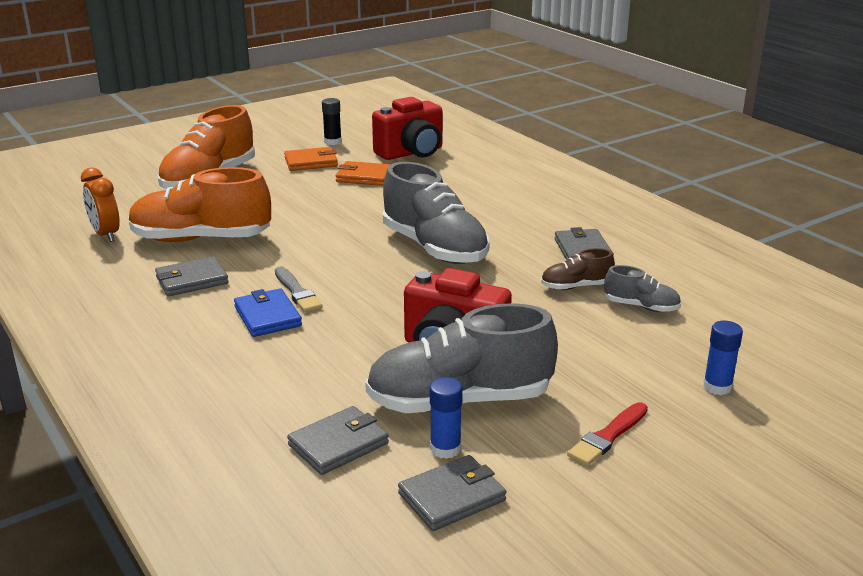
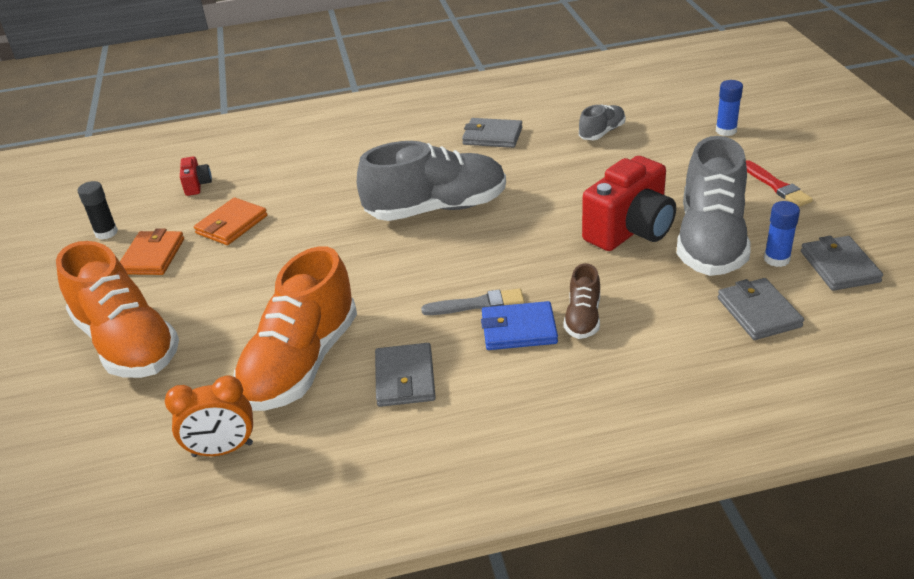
camera: 65 degrees left, 10 degrees up
red camera [372,97,443,160] -> red camera [180,156,212,196], size x0.46
brown shoe [541,248,615,290] -> brown shoe moved to [564,263,600,339]

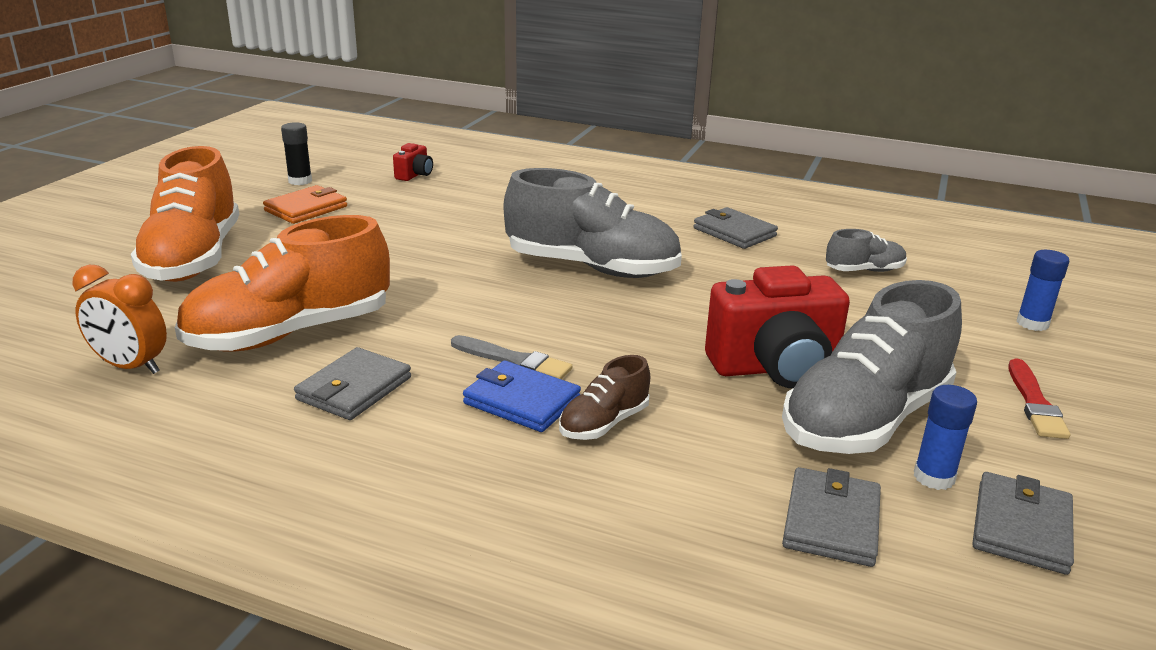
camera: 30 degrees right, 10 degrees down
orange wallet [194,198,267,245] -> none

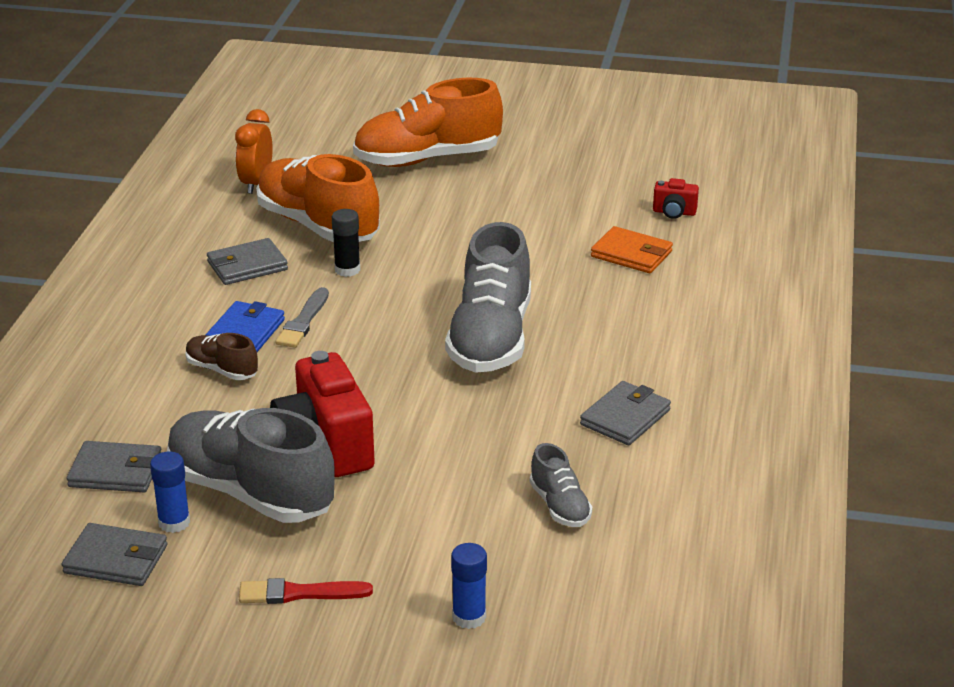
camera: 80 degrees right, 5 degrees up
orange wallet [263,185,347,224] -> orange wallet moved to [591,226,673,273]
black glue stick [281,122,312,185] -> black glue stick moved to [332,209,360,277]
grey wallet [294,347,411,420] -> grey wallet turned 45 degrees counterclockwise [207,238,288,285]

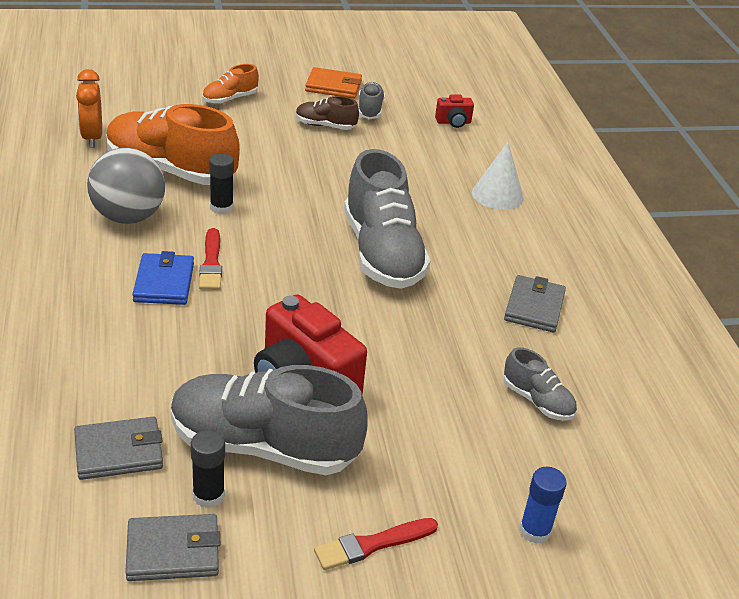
camera: 25 degrees left, 5 degrees up
blue glue stick [150,452,190,533] -> black glue stick [191,430,225,508]
brown shoe [185,333,258,380] -> brown shoe moved to [296,96,359,130]
grey wallet [207,238,288,285] -> grey ball [87,148,165,224]
grey brush [275,287,329,348] -> red brush [199,228,222,290]
orange shoe [353,78,503,167] -> orange shoe [202,64,259,104], size x0.47
orange wallet [591,226,673,273] -> orange wallet moved to [305,67,362,99]
none -> grey shoe [359,82,385,119]
none -> white cone [472,142,524,210]

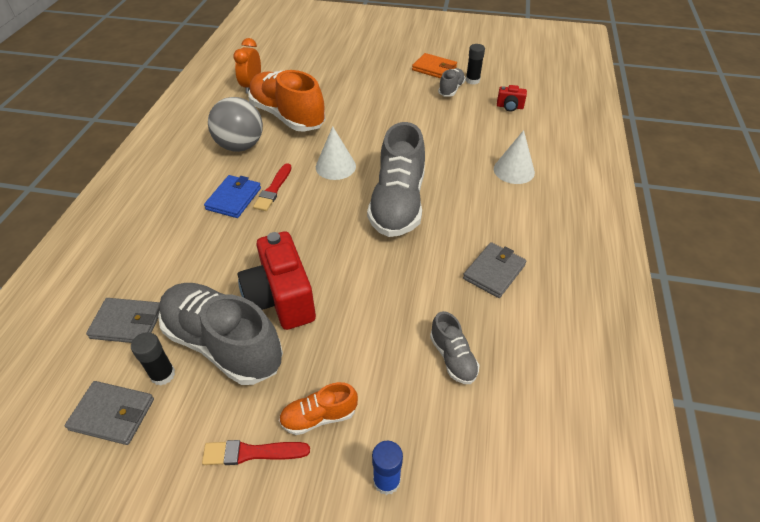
camera: 25 degrees right, 10 degrees up
orange shoe [202,64,259,104] -> orange shoe moved to [279,382,358,435]
black glue stick [209,153,234,215] -> black glue stick moved to [466,44,485,84]
brown shoe [296,96,359,130] -> none
none -> white cone [316,126,356,180]

